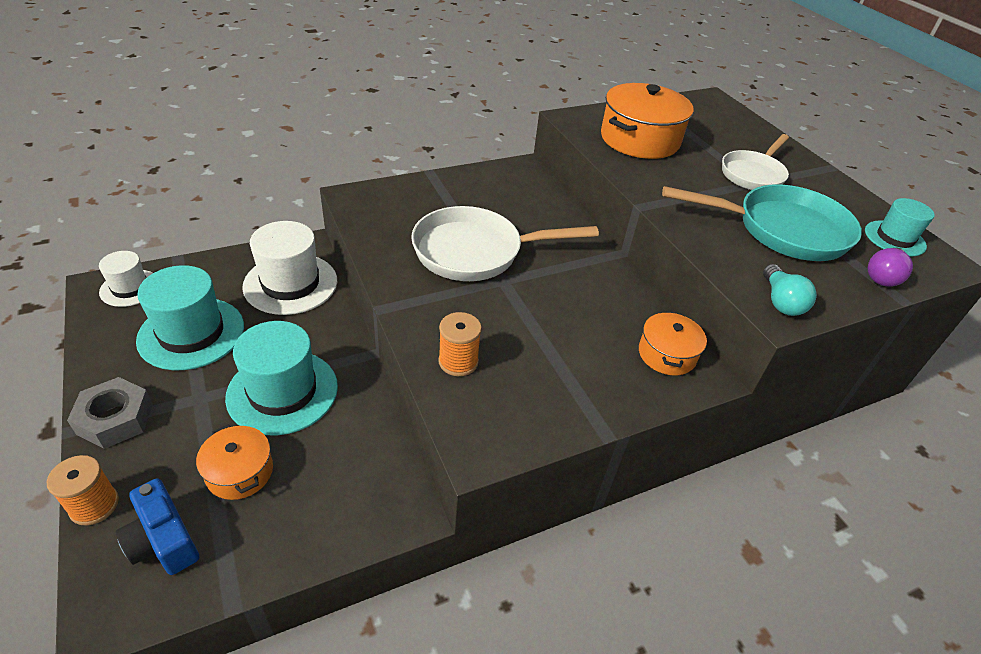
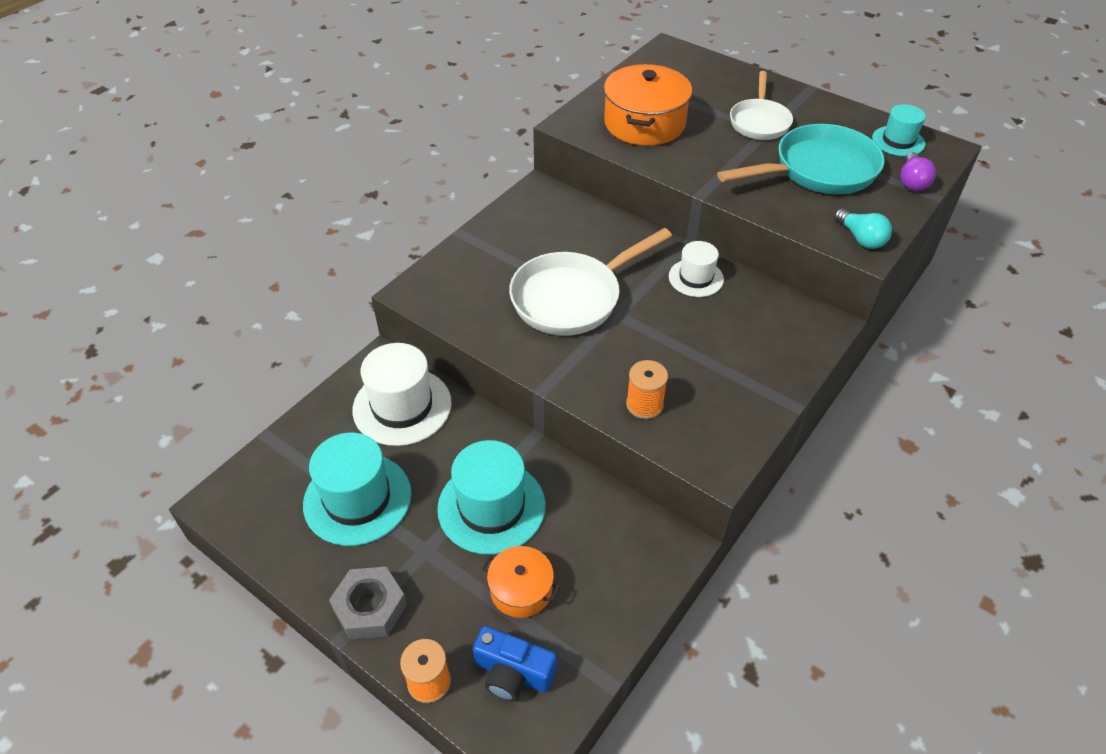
camera: 25 degrees left, 5 degrees up
white hat [99,251,153,307] -> white hat moved to [669,241,724,297]
orange pot [639,311,707,375] -> none

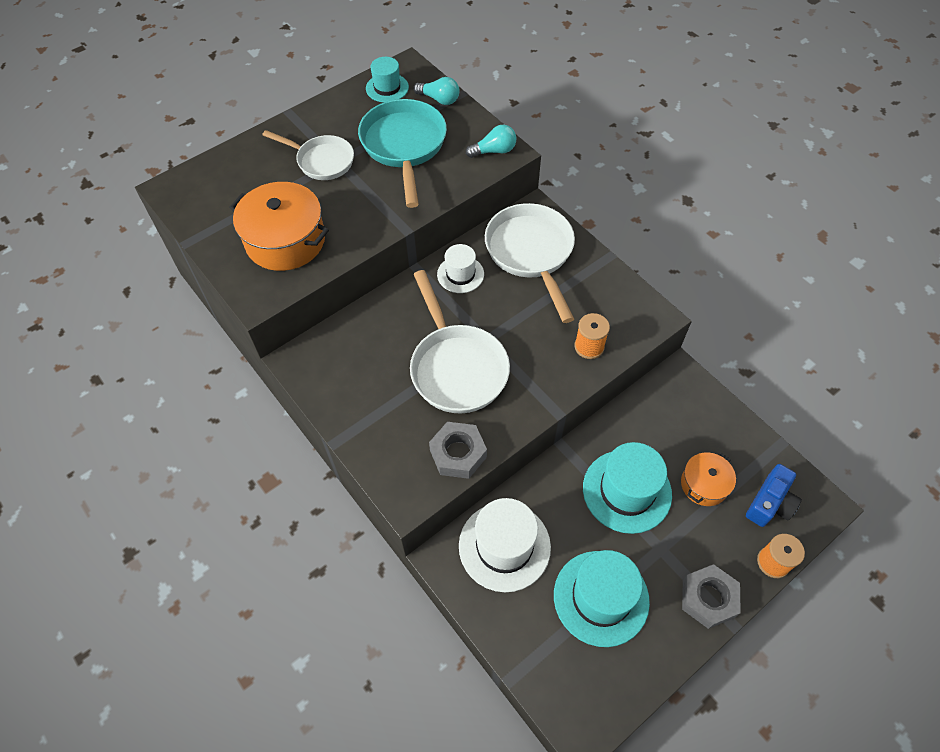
camera: 75 degrees left, 10 degrees up
purple light bulb [900,152,936,191] -> turquoise light bulb [413,77,459,105]
none -> grey nut [429,422,487,479]
none -> white pan [485,203,575,323]

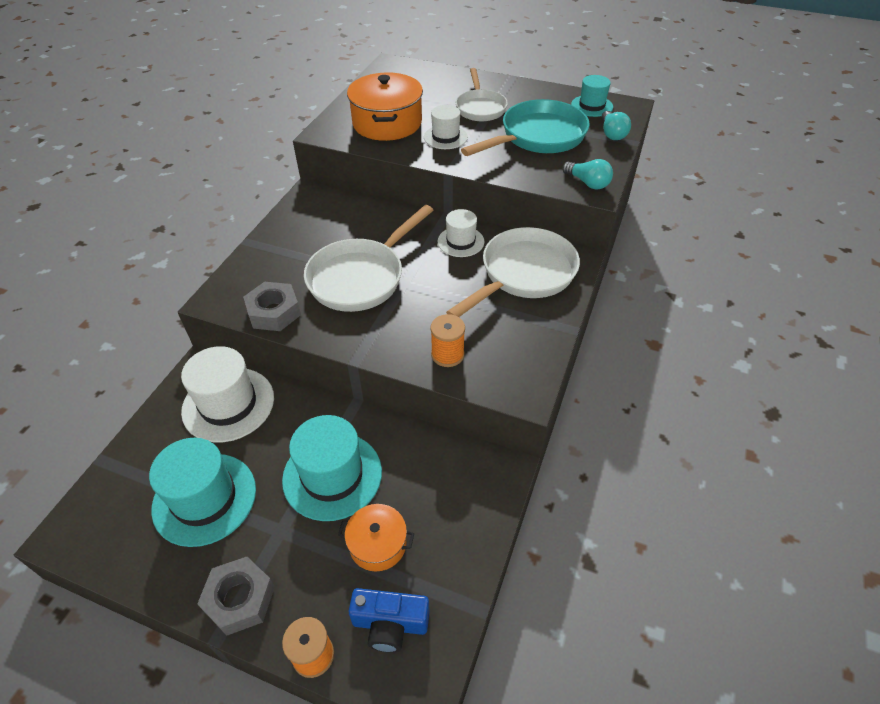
camera: 60 degrees right, 10 degrees down
none -> white hat [424,105,468,149]

